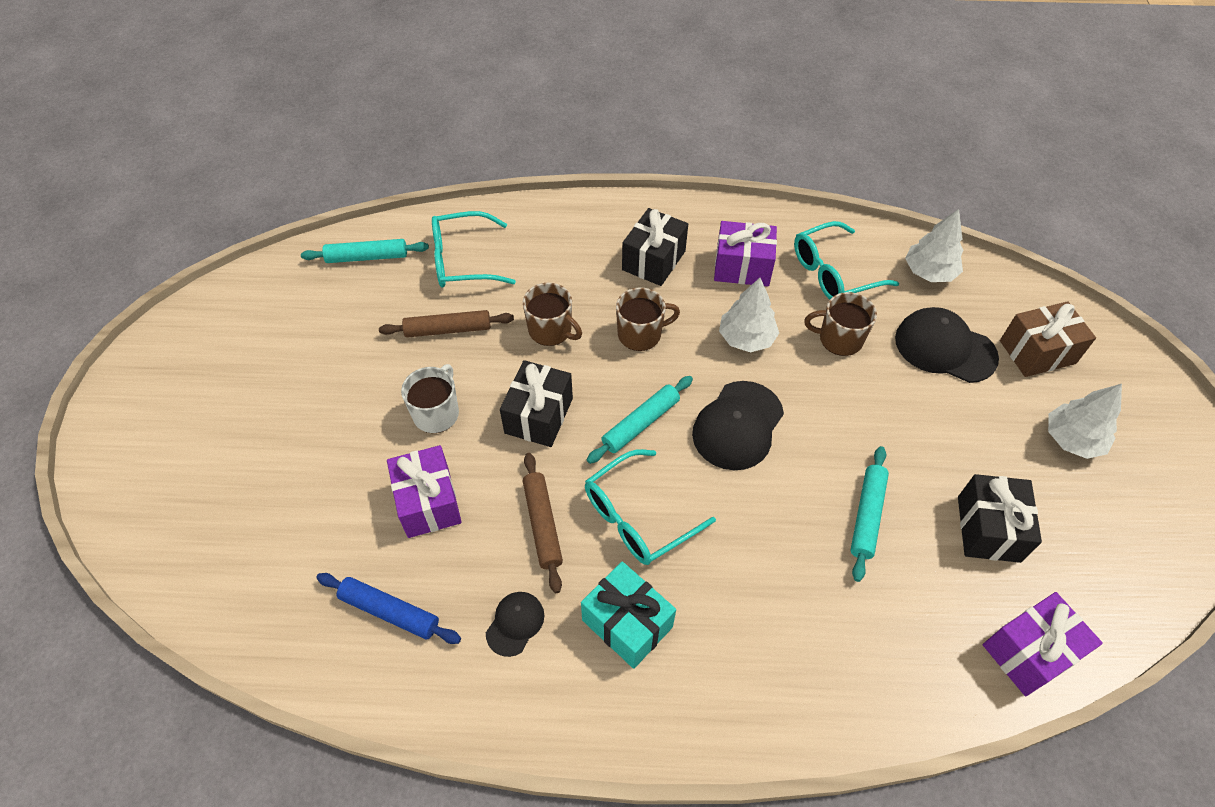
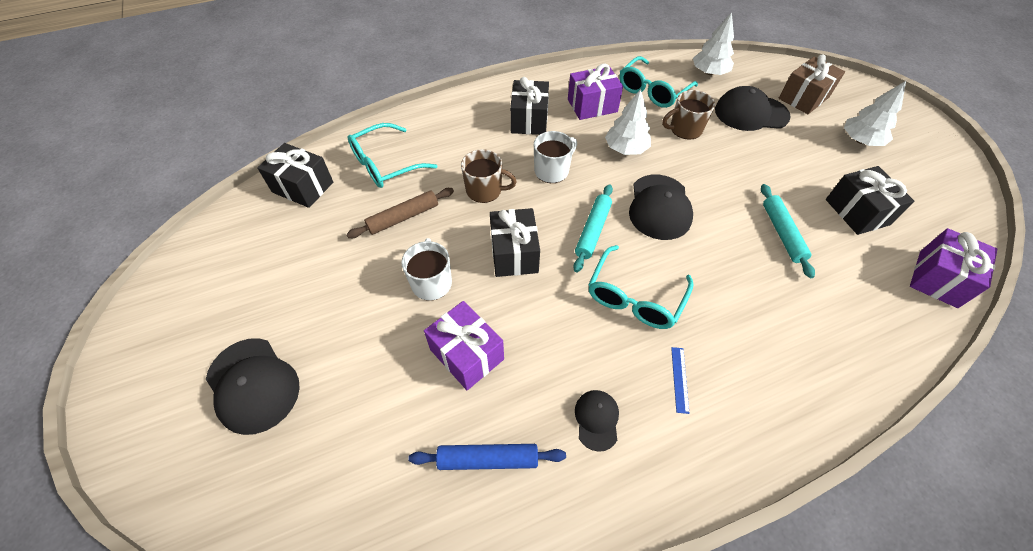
camera: 25 degrees left, 0 degrees up
turquoise rolling pin [301,239,429,263] -> black gift [257,143,333,208]
brown rolling pin [523,453,563,593] -> none
turquoise gift [581,561,676,669] -> blue ruler [671,347,690,414]
brown mug [616,287,680,351] -> white mug [534,131,577,183]
none -> black cap [206,338,300,435]

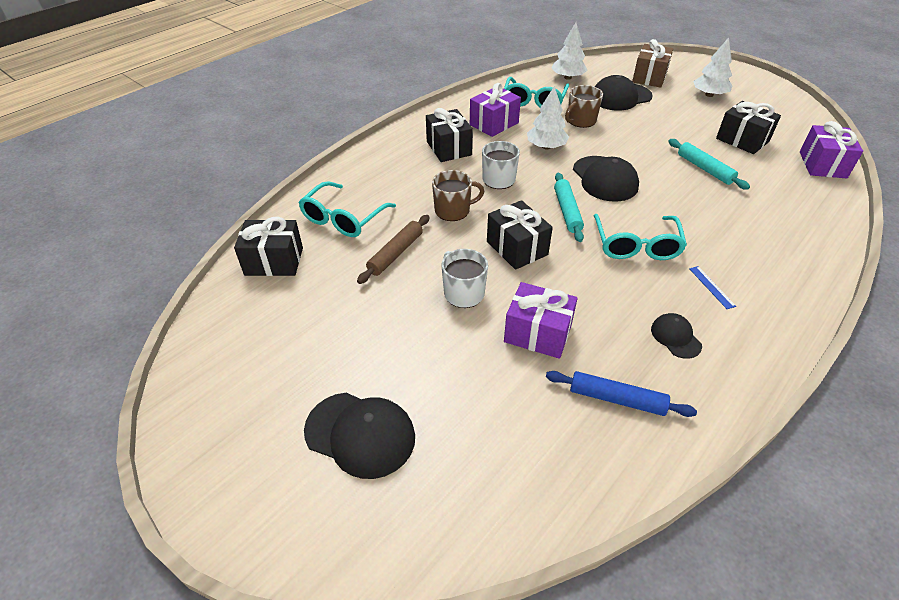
camera: 25 degrees left, 10 degrees down
blue rolling pin [408,444,566,470] -> blue rolling pin turned 45 degrees clockwise [546,371,697,417]

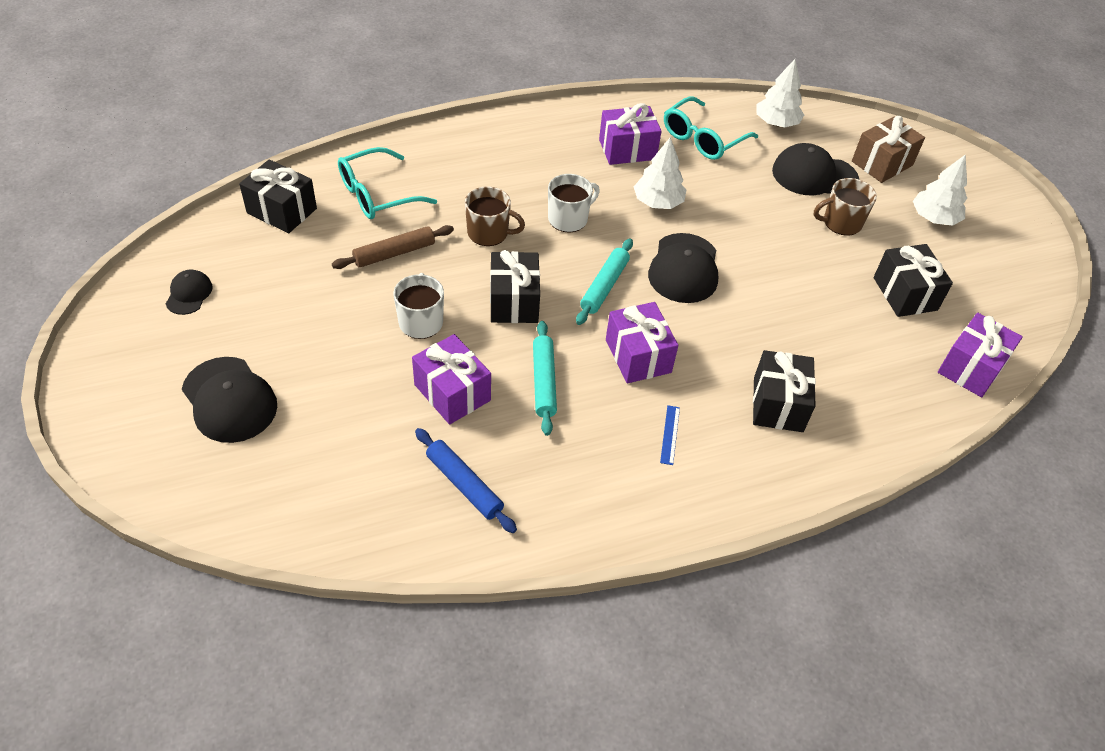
camera: 25 degrees right, 5 degrees up
black gift [426,108,473,162] -> black gift moved to [753,350,816,432]
brown mug [565,85,603,128] -> brown mug moved to [814,178,877,236]
turquoise glasses [594,214,687,260] -> purple gift [606,302,678,383]
black cap [651,313,702,359] -> black cap moved to [166,270,213,315]
turquoise rolling pin [668,139,750,190] -> turquoise rolling pin moved to [533,321,557,436]

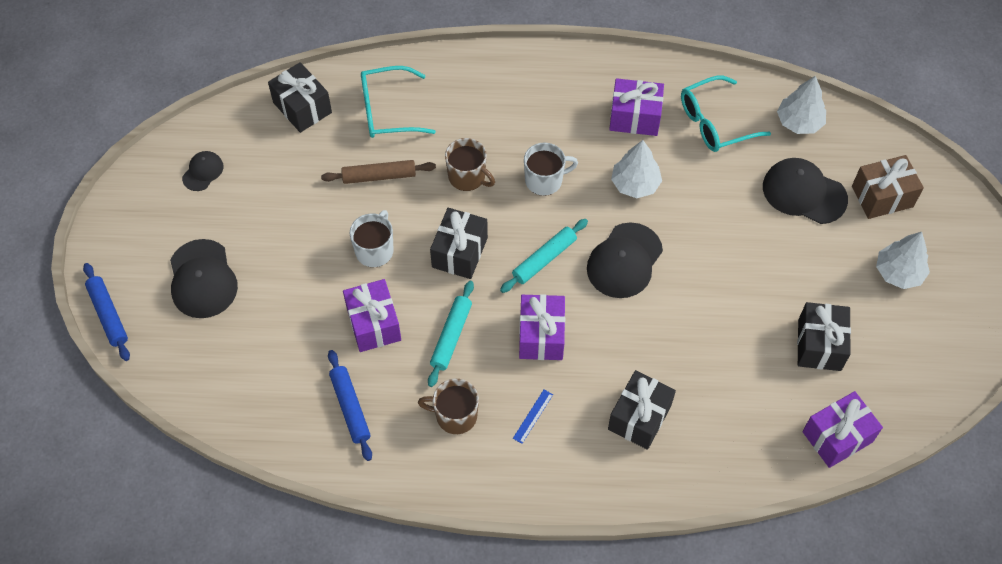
camera: 25 degrees right, 10 degrees up
brown mug [814,178,877,236] -> brown mug moved to [418,379,479,434]
none -> blue rolling pin [83,263,130,361]

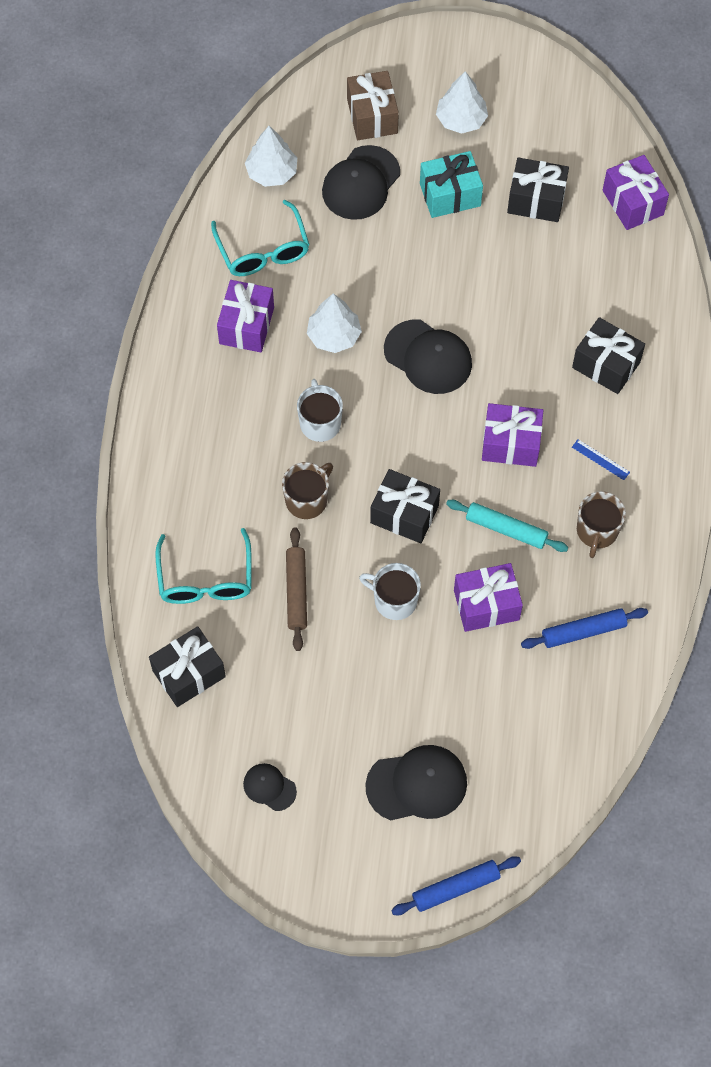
camera: 85 degrees left, 5 degrees up
turquoise rolling pin [500,219,588,293] -> none
none -> turquoise gift [420,151,483,218]

